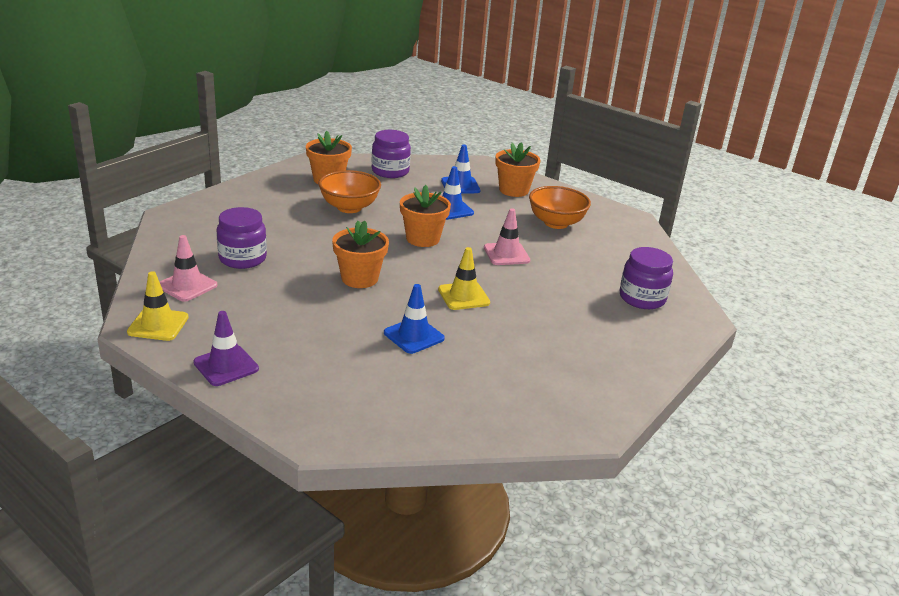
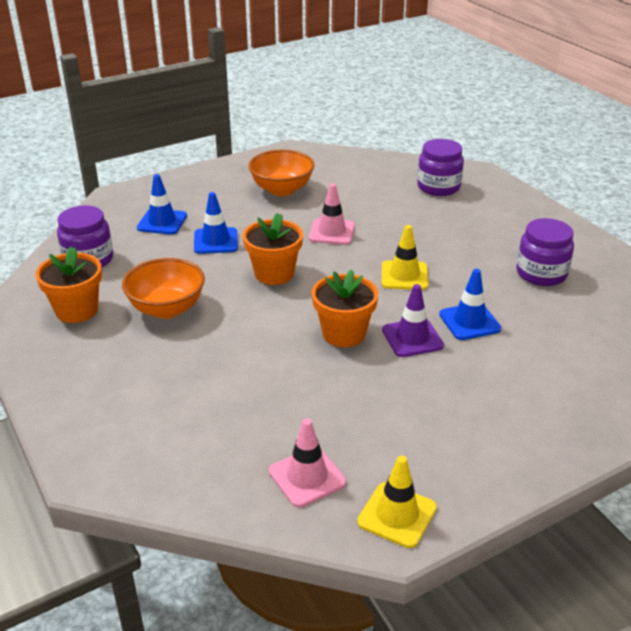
camera: 65 degrees left, 5 degrees up
purple traffic cone [193,311,259,386] -> purple traffic cone moved to [382,284,444,357]
purple jar [216,207,267,269] -> purple jar moved to [516,218,574,286]
orange flower pot [495,142,540,197] -> none

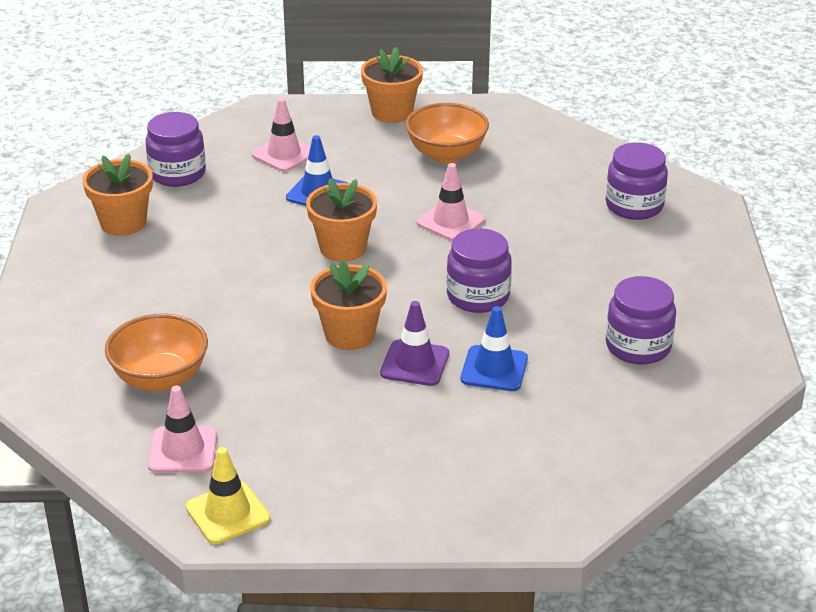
camera: 30 degrees right, 0 degrees up
orange bowl [122,258,205,319] -> orange bowl moved to [105,313,208,392]
blue traffic cone [137,174,187,235] -> pink traffic cone [252,98,311,172]
yellow traffic cone [382,225,428,290] -> purple jar [447,228,512,313]
none -> orange flower pot [361,47,423,123]

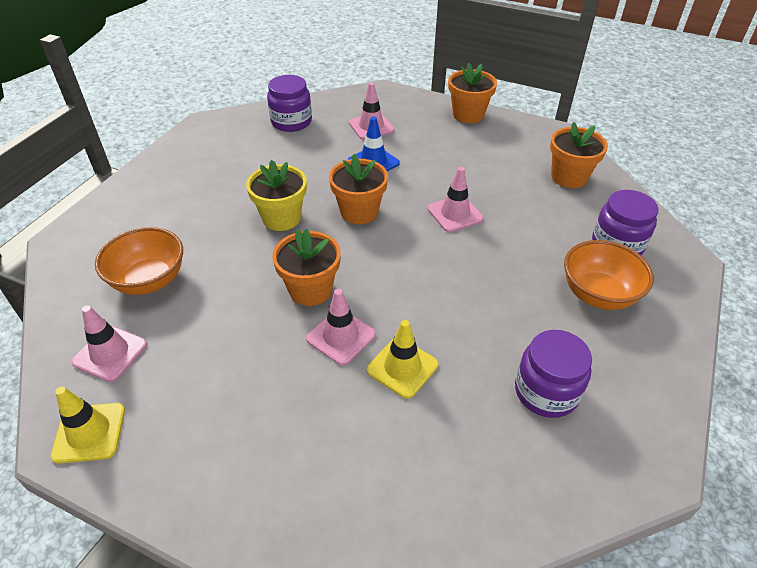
camera: 25 degrees right, 10 degrees up
orange flower pot [82,154,153,236] -> orange flower pot moved to [550,122,608,188]
purple traffic cone [380,301,449,386] -> pink traffic cone [306,289,376,365]
orange bowl [405,103,489,163] -> orange bowl moved to [564,240,654,310]
purple jar [447,228,512,313] -> none
blue traffic cone [461,306,528,391] -> yellow traffic cone [367,320,439,399]
none -> yellow flower pot [246,160,307,231]

